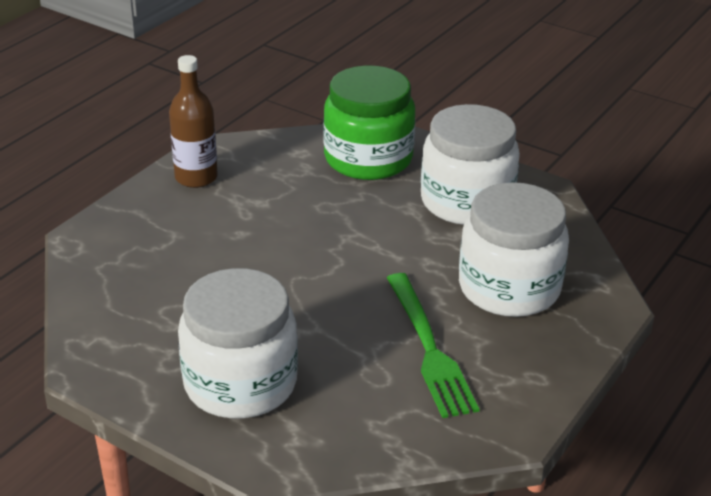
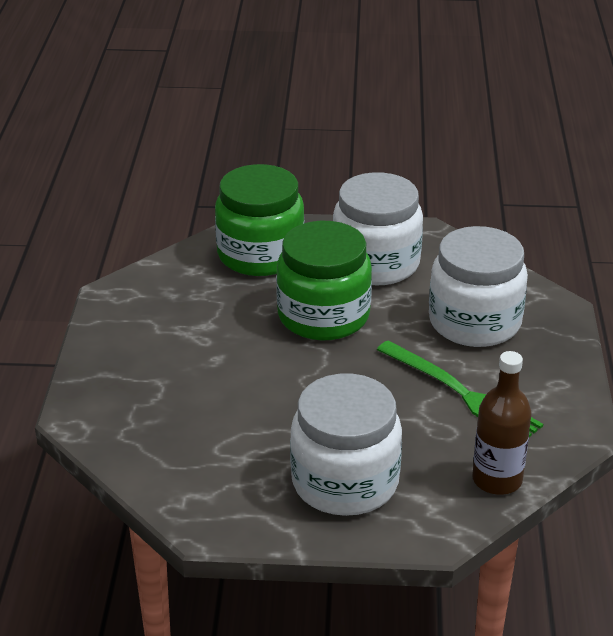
camera: 30 degrees left, 0 degrees up
brown bottle [169,55,218,188] -> brown bottle moved to [472,351,532,495]
none -> green jar [276,221,372,340]

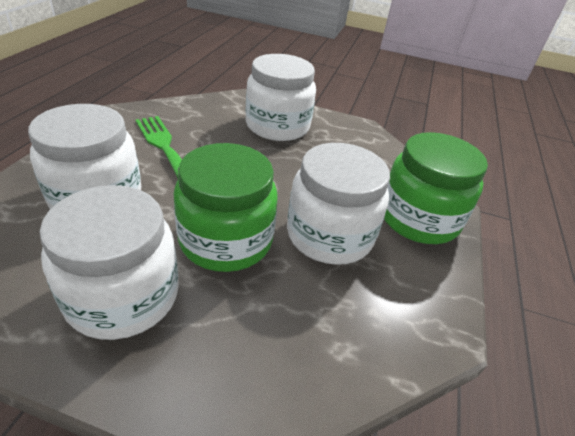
camera: 170 degrees left, 5 degrees up
green jar [215,164,305,276] -> green jar moved to [384,132,488,244]
brown bottle [472,351,532,495] -> none
none -> white jar [287,143,390,265]

